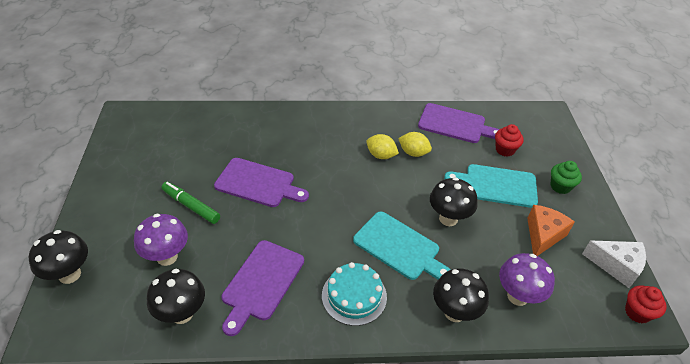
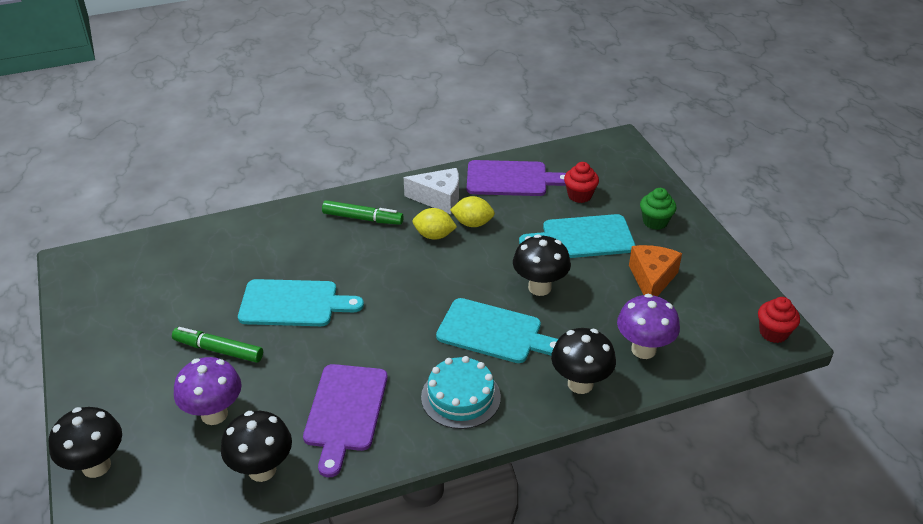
camera: 15 degrees left, 5 degrees down
purple cutting board [214,158,309,207] -> turquoise cutting board [238,279,364,326]
white cheese [582,241,646,288] -> white cheese moved to [404,168,459,214]
none -> green marker [322,200,404,225]

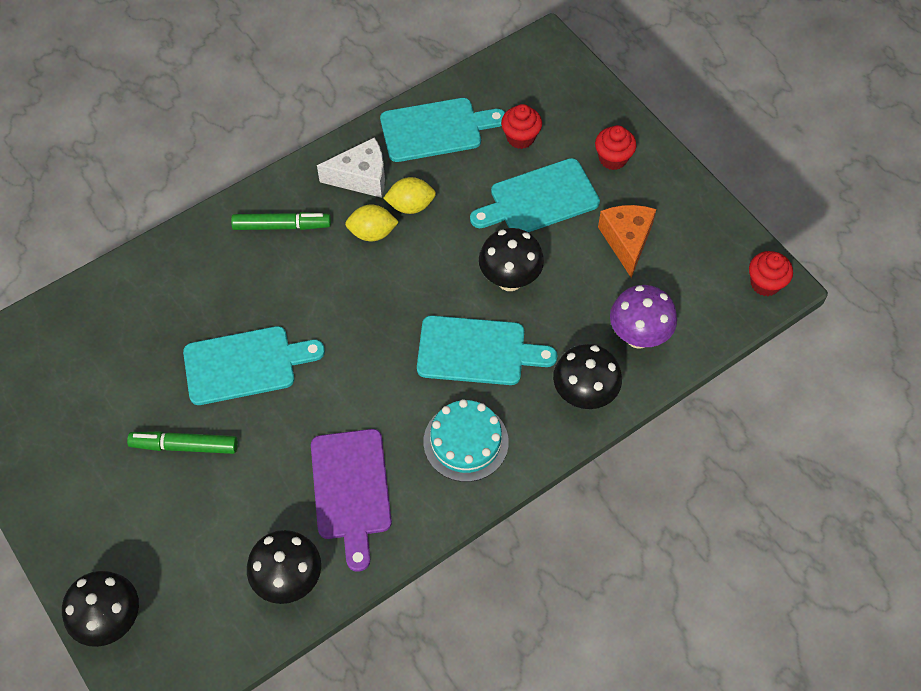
camera: 15 degrees left, 20 degrees up
purple mushroom [174,357,242,425] -> none
purple cutting board [467,160,566,196] -> turquoise cutting board [380,98,505,162]
green cupcake [640,188,676,230] -> red cupcake [595,125,636,170]

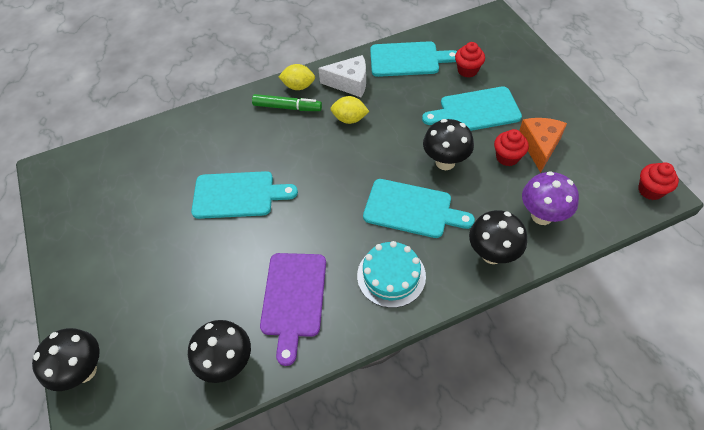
camera: 15 degrees right, 5 degrees down
green marker [127,431,238,454] -> none
yellow lemon [383,177,436,214] -> yellow lemon moved to [279,64,315,90]
red cupcake [595,125,636,170] -> red cupcake moved to [494,129,529,166]

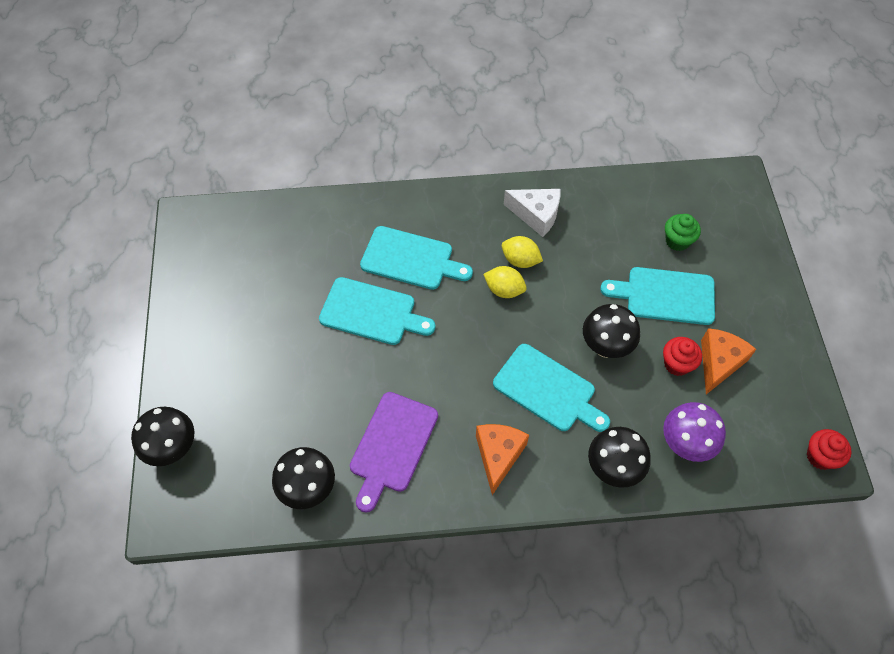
camera: 15 degrees right, 5 degrees up
green marker [252,94,322,111] -> none
yellow lemon [279,64,315,90] -> yellow lemon moved to [483,266,527,298]
turquoise cake [357,241,426,308] -> orange cheese [476,424,529,495]
turquoise cutting board [370,41,457,77] -> turquoise cutting board moved to [360,226,473,290]
red cupcake [455,42,485,78] -> green cupcake [665,214,701,251]

